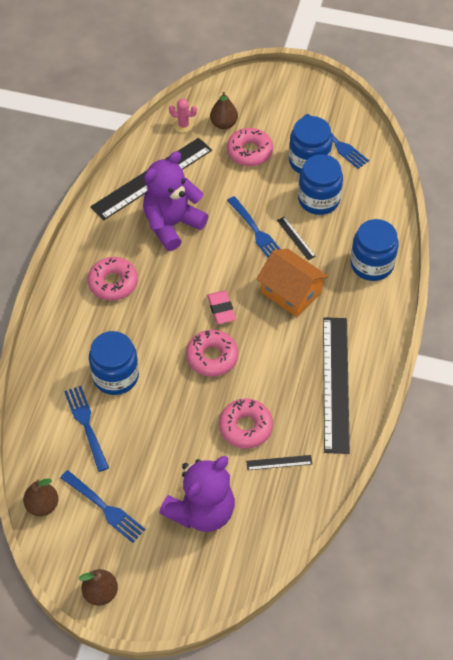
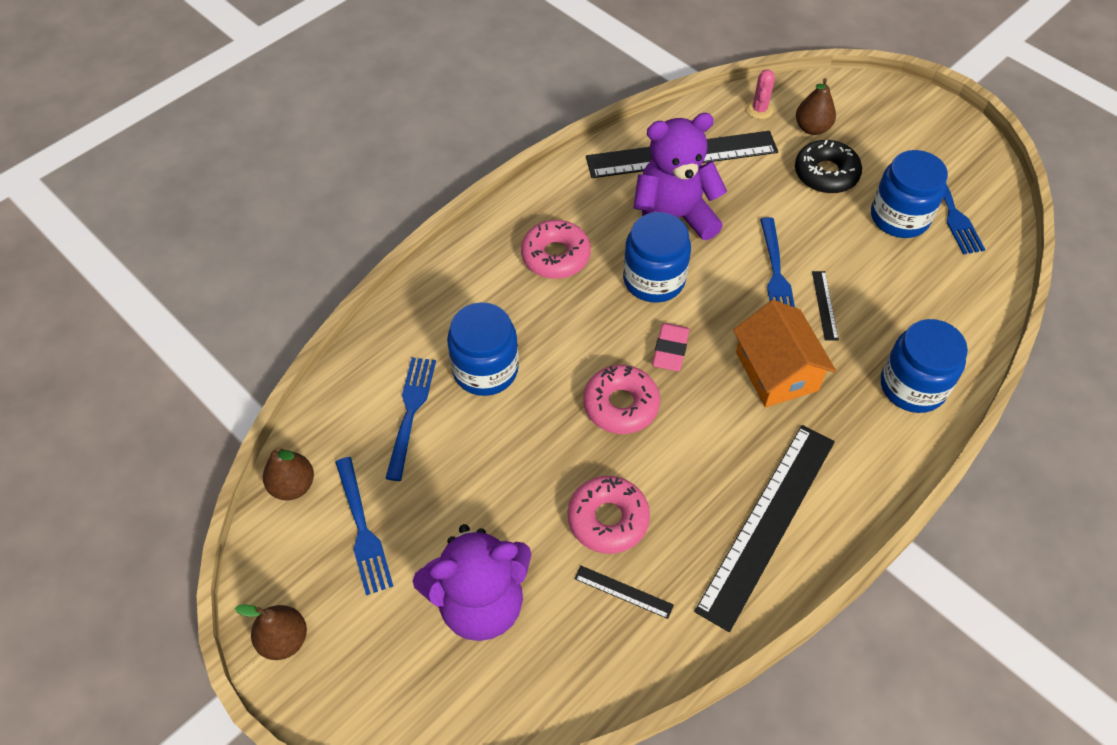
camera: 30 degrees right, 0 degrees up
pink cactus [169,99,197,133] -> pink cactus turned 60 degrees clockwise [746,69,775,119]
pink donut [227,128,273,166] -> black donut [795,140,862,194]
blue jar [298,154,343,215] -> blue jar moved to [623,212,691,303]

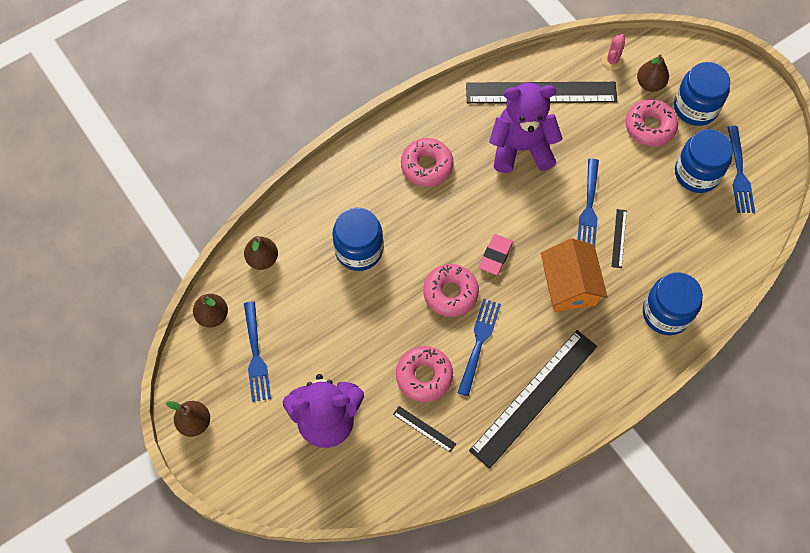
camera: 10 degrees right, 10 degrees up
blue fork [385,357,436,481] -> blue fork moved to [457,299,501,396]
blue jar [623,212,691,303] -> blue jar moved to [674,62,730,126]
black donut [795,140,862,194] -> pink donut [626,99,678,146]
none -> brown pear [244,236,278,270]

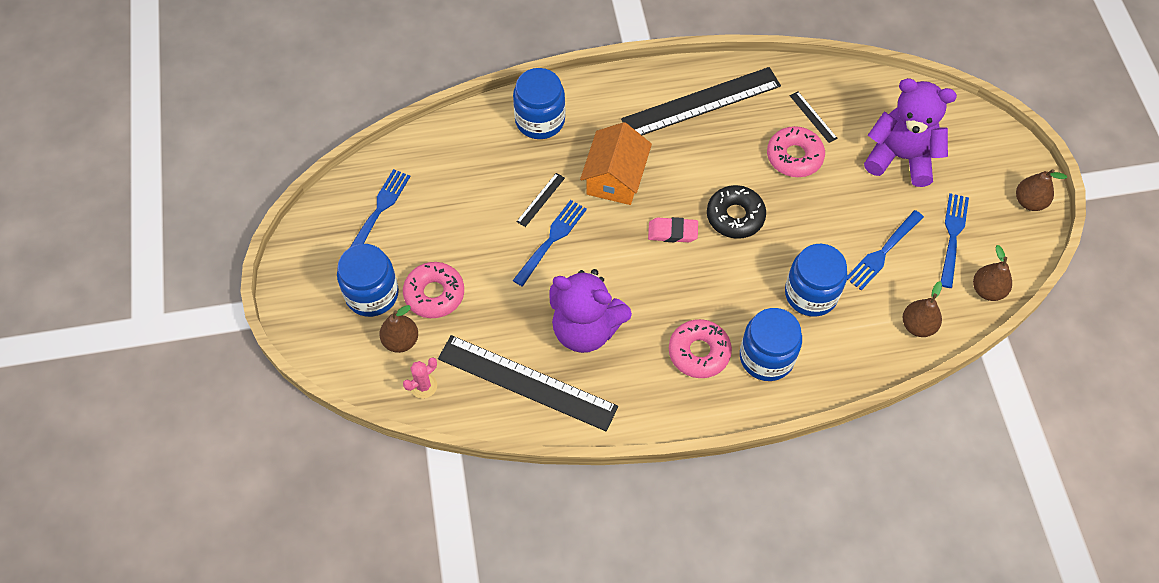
camera: 155 degrees left, 5 degrees down
pink donut [423,264,479,317] -> black donut [707,185,766,239]
blue fork [457,299,501,396] -> blue fork moved to [847,210,924,290]
pink eraser [479,234,513,275] -> pink eraser turned 45 degrees clockwise [648,217,698,242]
blue jar [675,129,733,193] -> blue jar moved to [740,308,802,381]

